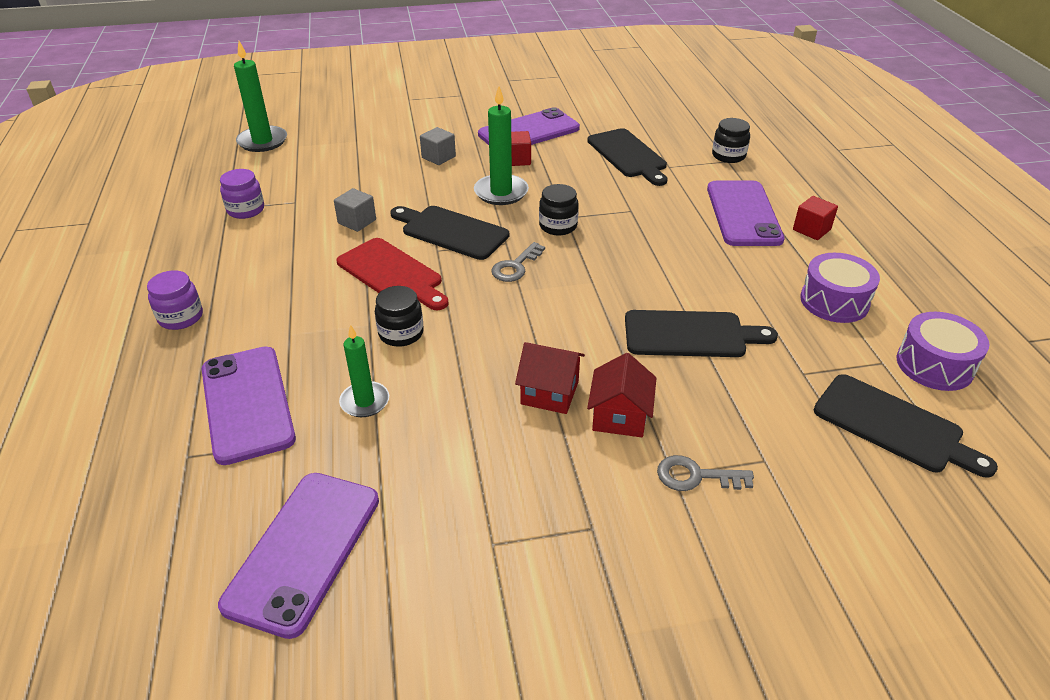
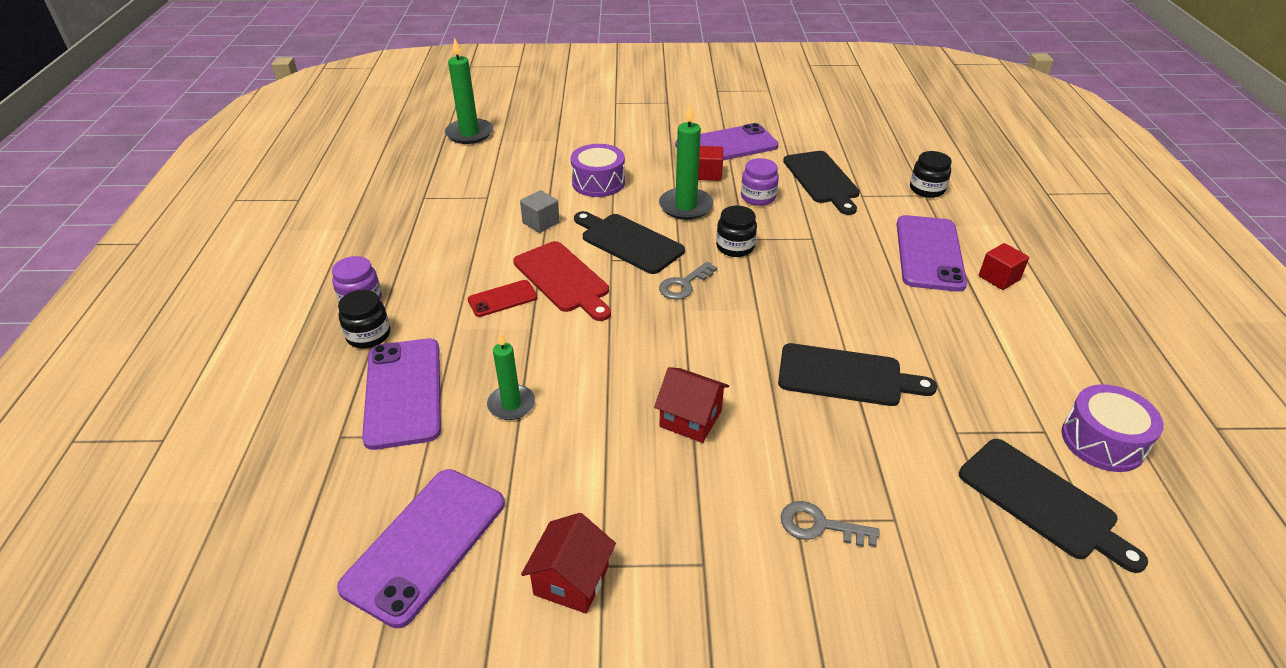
camera: 10 degrees right, 0 degrees up
purple jar [220,169,264,219] -> purple jar moved to [741,158,779,206]
black jar [375,286,424,347] -> black jar moved to [338,290,390,349]
grey cube [420,127,456,165] -> none
red house [587,353,656,437] -> red house moved to [521,513,616,614]
purple drum [800,253,880,323] -> purple drum moved to [570,144,625,197]
none -> red phone [468,280,537,317]

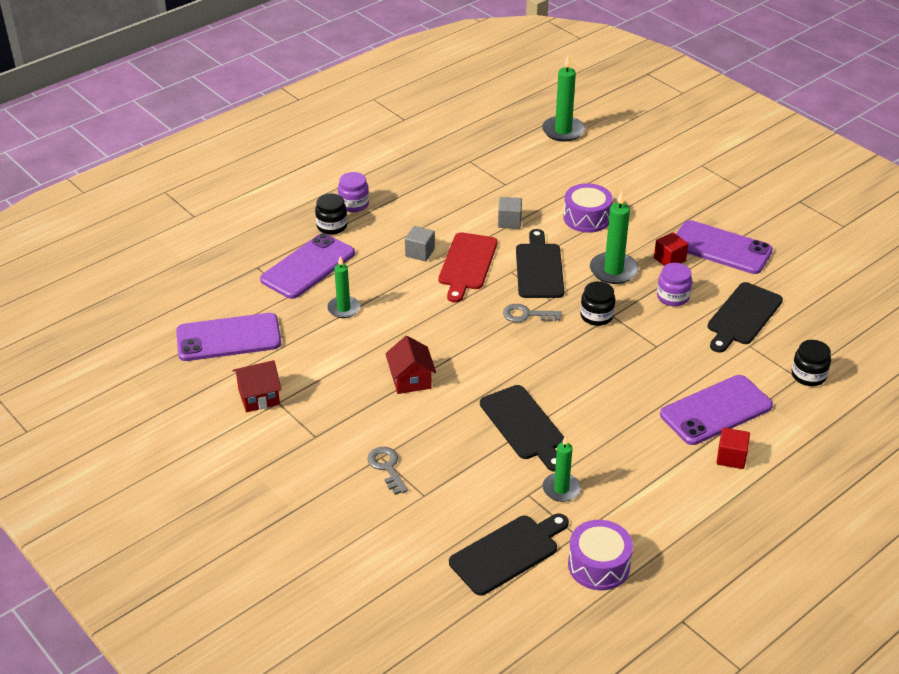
camera: 50 degrees right, 0 degrees up
red phone [468,280,537,317] -> grey cube [405,226,435,261]
black cutting board [959,439,1148,573] -> black cutting board turned 135 degrees counterclockwise [449,514,569,596]
none -> green candle [543,435,581,502]

